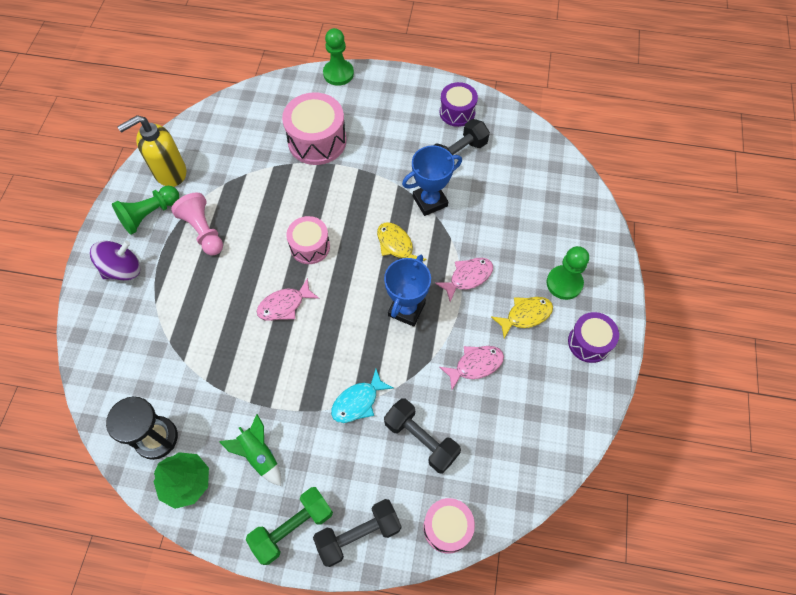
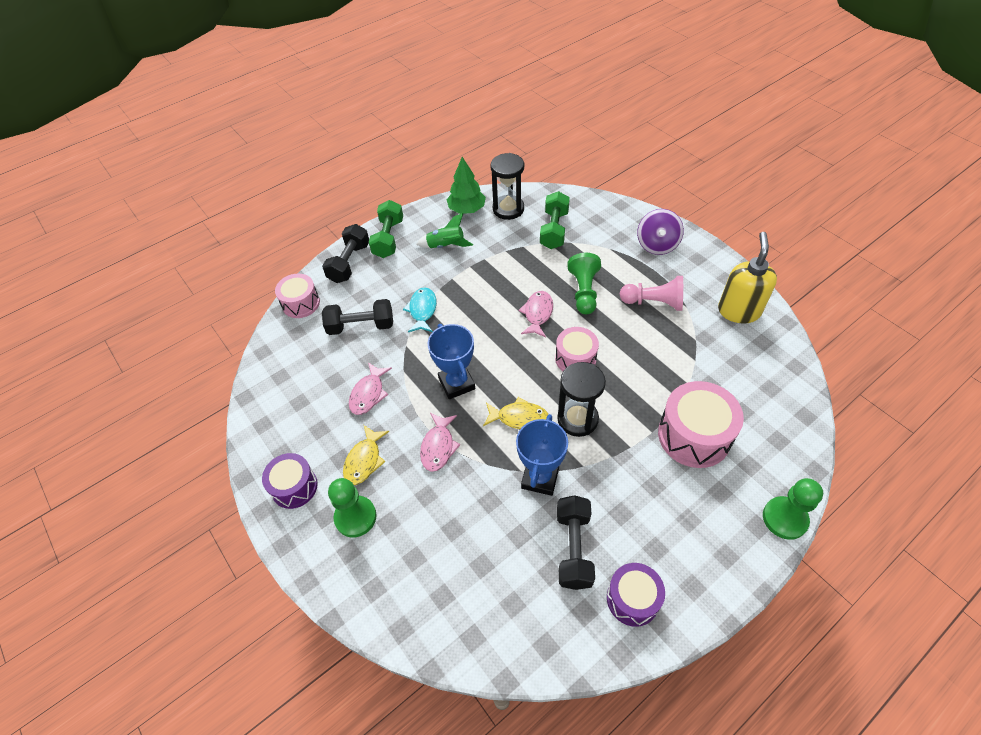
camera: 135 degrees right, 10 degrees down
green pawn [112,186,179,235] -> green pawn moved to [568,253,601,314]
none -> green dumbbell [540,191,570,249]
none -> black hourglass [557,362,606,437]

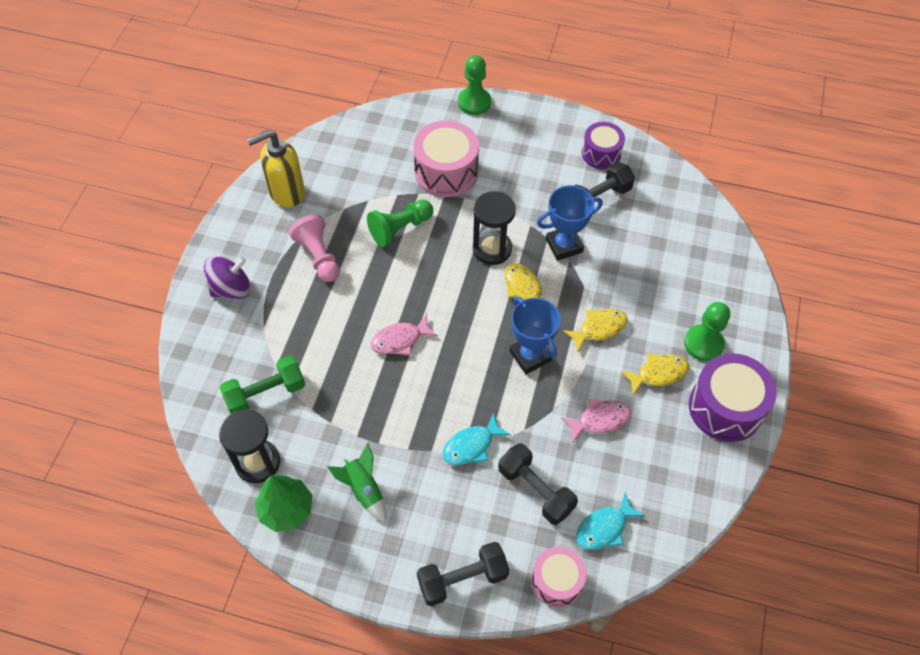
camera: 130 degrees left, 5 degrees up
purple drum [262,453,318,509] -> purple drum [689,353,777,442], size x1.59
green dumbbell [369,200,403,258] -> none
pink fish [420,413,460,472] -> yellow fish [563,309,628,352]
blue trophy [428,324,475,399] -> blue trophy turned 60 degrees counterclockwise [510,296,561,374]
pink drum [555,327,599,371] -> none
green pawn [568,253,601,314] -> green pawn moved to [367,200,433,247]
none -> turquoise fish [576,492,645,550]

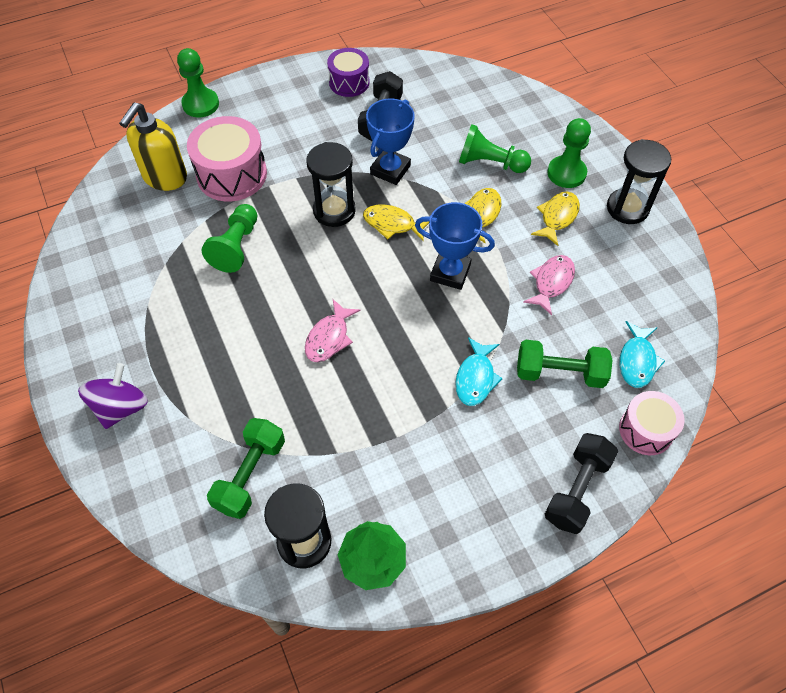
camera: 40 degrees left, 0 degrees up
yellow soap dispenser [247,130,305,207] -> yellow soap dispenser moved to [119,102,187,191]
pink pawn [289,214,340,282] -> none
green rocket [327,443,386,522] -> none
black dumbbell [498,443,578,525] -> green dumbbell [517,340,613,388]
purple drum [689,353,777,442] -> black hourglass [607,139,671,224]
none -> green pawn [459,124,531,173]

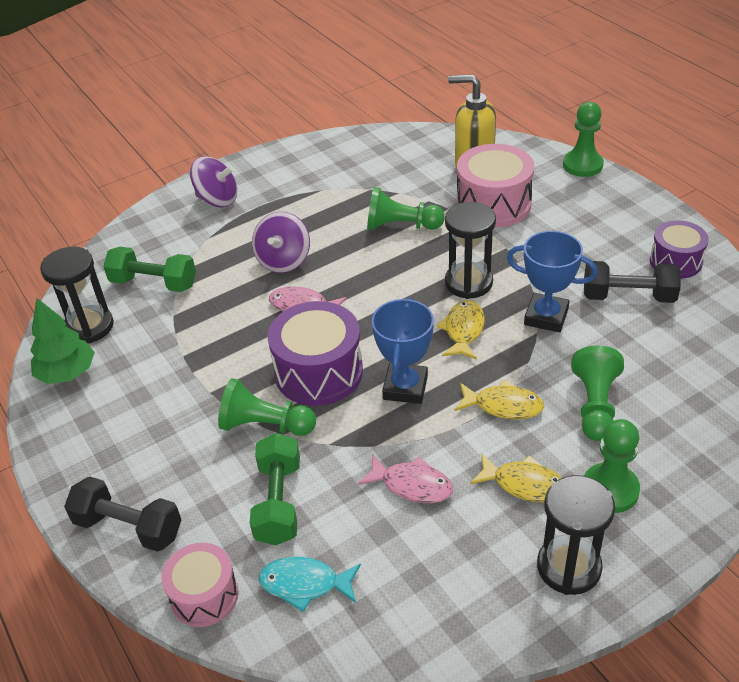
camera: 85 degrees right, 15 degrees down
turquoise fish [455,337,503,406] -> green pawn [218,378,316,436]
none -> purple spinning top [252,212,310,273]
none -> purple drum [268,301,363,406]

